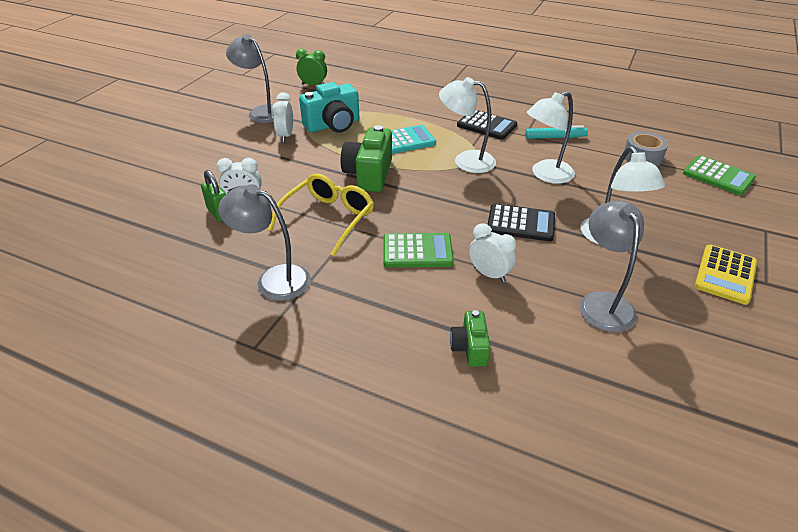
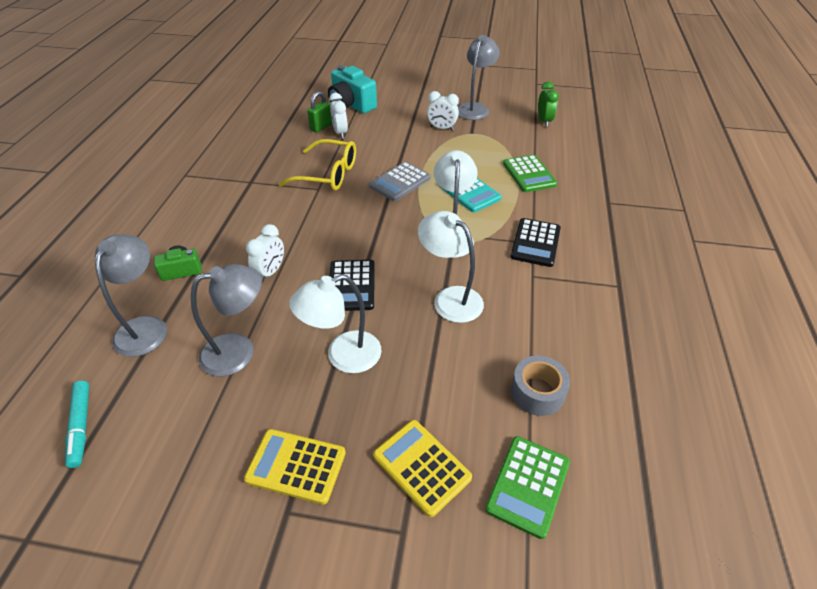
camera: 75 degrees right, 5 degrees up
grey lamp [218,184,311,300] -> grey lamp moved to [95,234,167,357]
white clock [272,92,293,142] -> white clock turned 150 degrees counterclockwise [427,91,459,131]
turquoise camera [299,82,359,133] -> turquoise camera moved to [328,65,377,113]
green camera [341,125,392,192] -> grey calculator [369,162,431,201]
green calculator [384,233,454,267] -> green calculator moved to [503,155,557,192]
turquoise marker [525,125,588,139] -> turquoise marker moved to [65,381,89,468]
none -> yellow calculator [373,420,472,517]

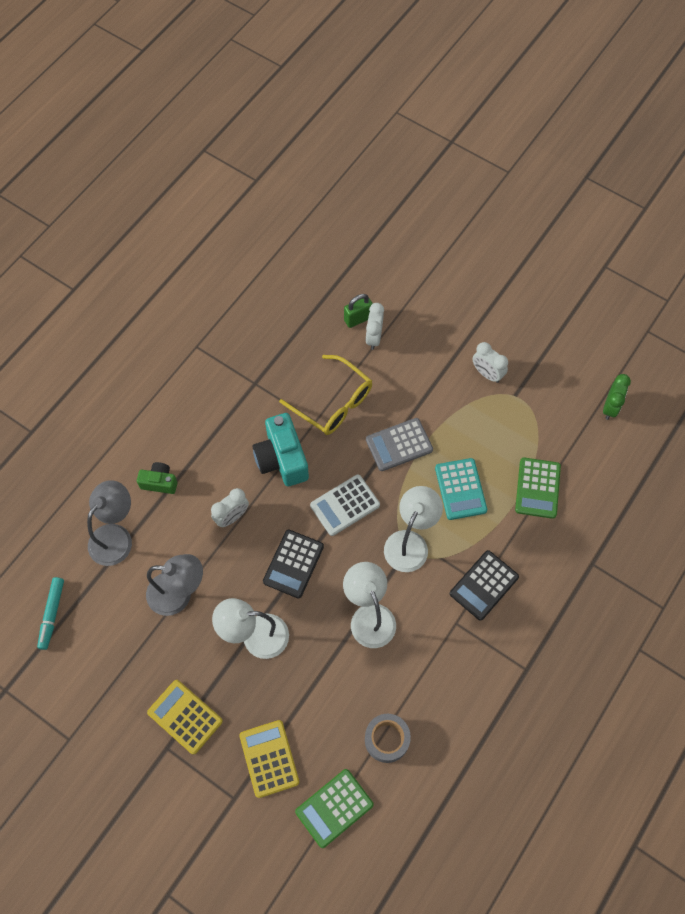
camera: 25 degrees right, 20 degrees up
turquoise camera [328,65,377,113] -> turquoise camera moved to [252,413,309,487]
grey lamp [458,35,500,120] -> none
none -> white calculator [310,474,380,536]

